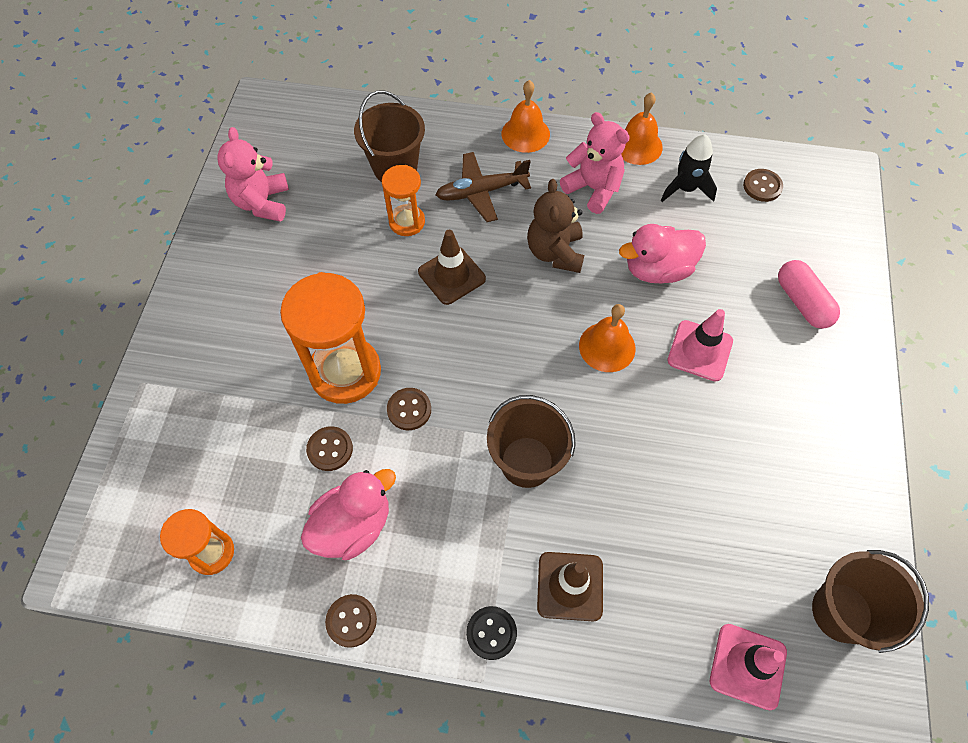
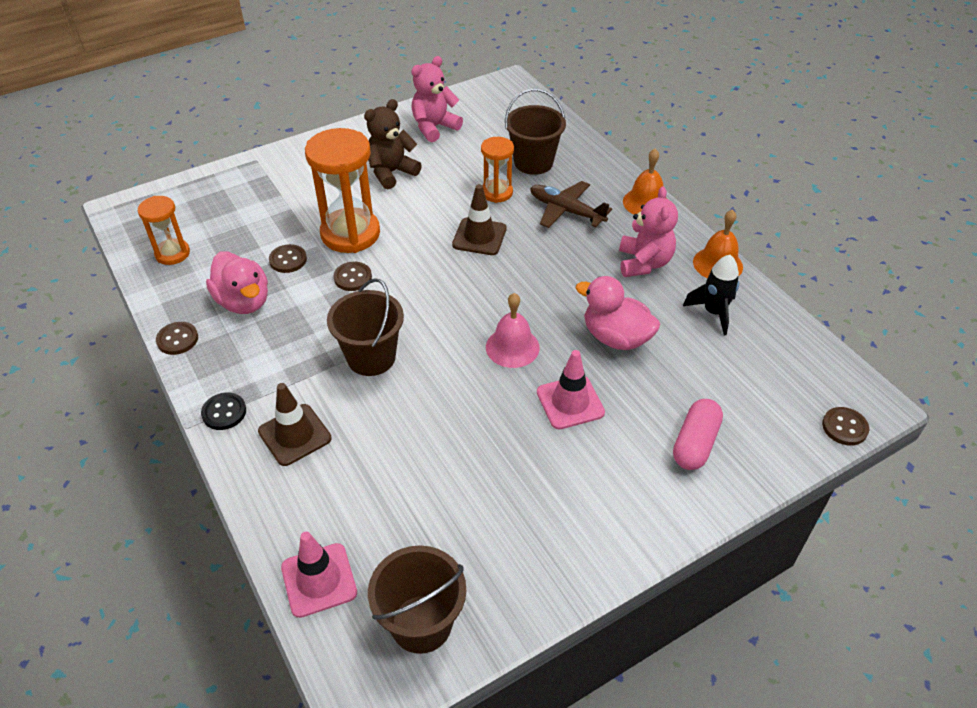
camera: 50 degrees right, 15 degrees down
pink duck [301,469,396,560] -> pink duck turned 45 degrees clockwise [206,251,268,314]
brown teddy bear [527,179,584,273] -> brown teddy bear moved to [364,99,422,189]
orange bell [579,304,636,372] -> pink bell [486,293,540,368]
brown button [743,169,783,202] -> brown button moved to [822,407,869,445]

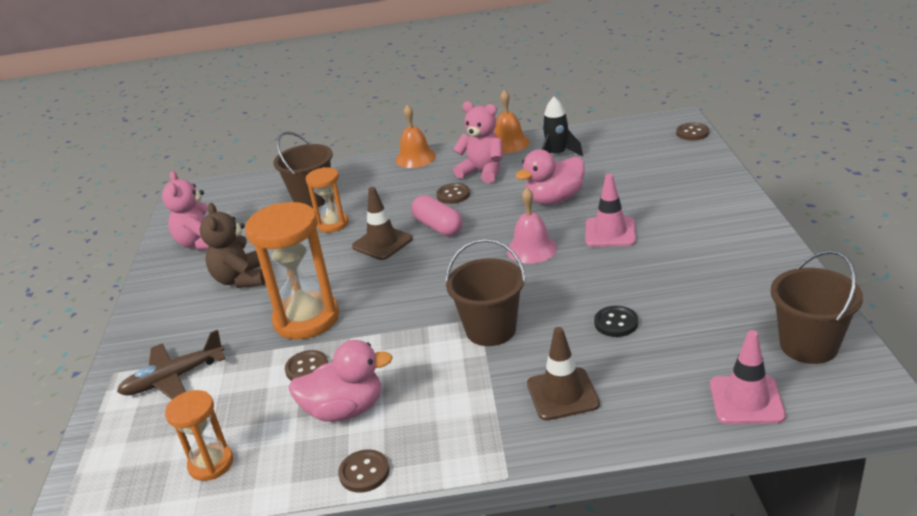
camera: 60 degrees left, 15 degrees down
black button [201,392,246,430] -> black button moved to [594,306,638,337]
brown button [334,262,372,291] -> brown button moved to [436,183,470,204]
brown plane [530,181,612,228] -> brown plane moved to [117,330,226,399]
pink capsule [673,399,723,470] -> pink capsule moved to [411,195,463,236]

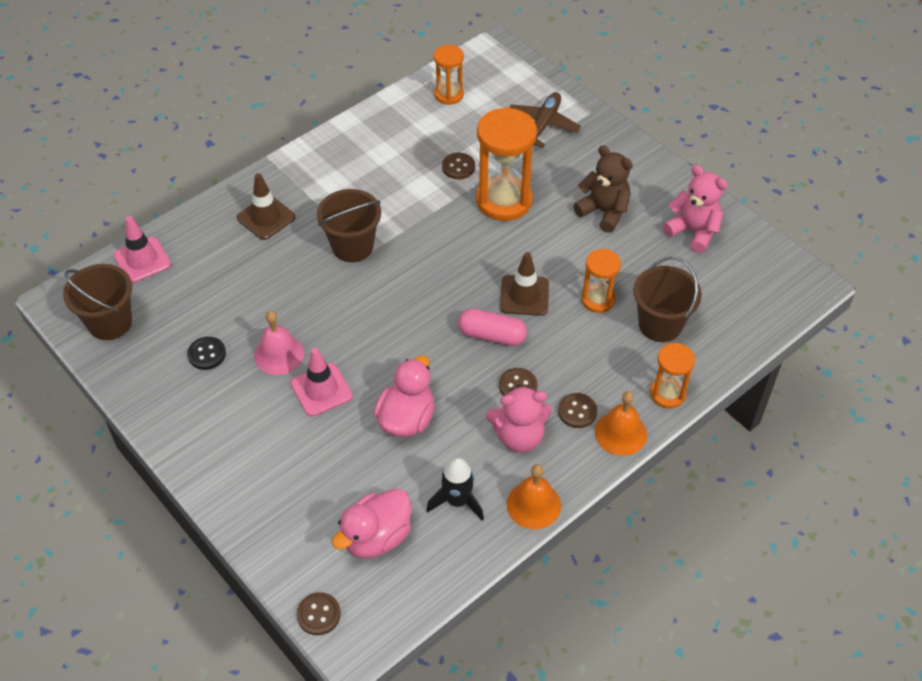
camera: 140 degrees right, 20 degrees up
pink duck [288,340,393,422] -> pink duck moved to [332,489,411,558]
brown button [338,449,389,493] -> brown button moved to [558,393,597,428]
pink bell [507,188,557,264] -> pink bell moved to [254,311,304,375]
black button [594,306,638,337] -> black button moved to [187,337,226,370]
none -> orange hourglass [650,343,695,409]

